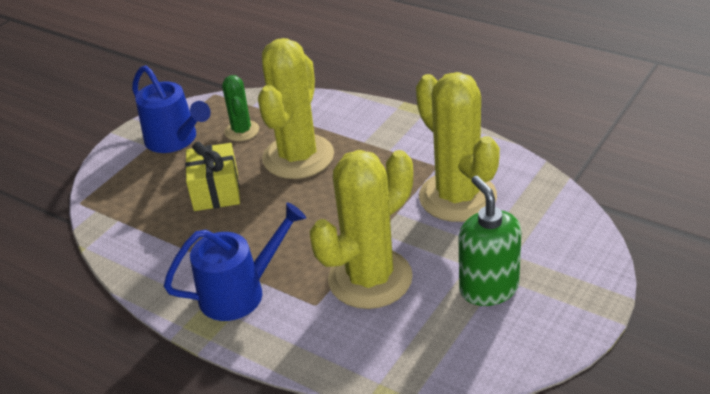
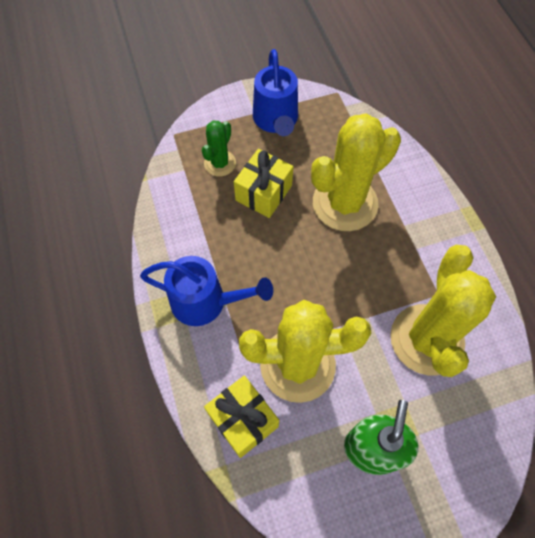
camera: 35 degrees right, 25 degrees up
green cactus [222,75,259,141] -> green cactus moved to [202,121,236,177]
none -> yellow gift [204,375,279,458]

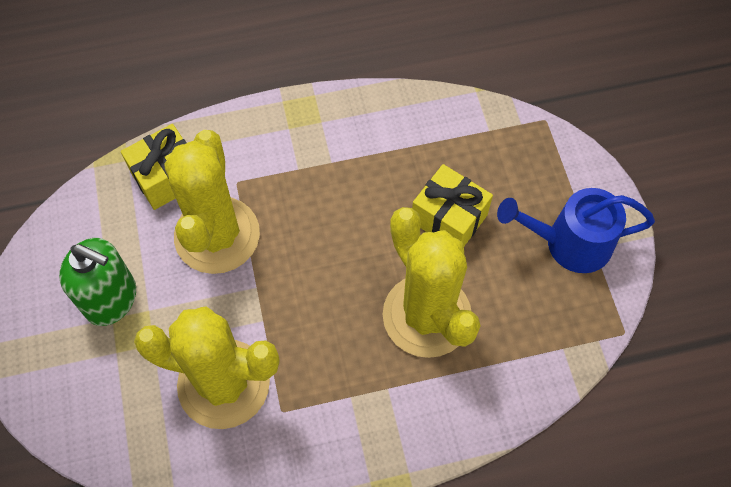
camera: 95 degrees right, 0 degrees up
blue watering can [140,256,273,326] -> none
green cactus [202,121,236,177] -> none

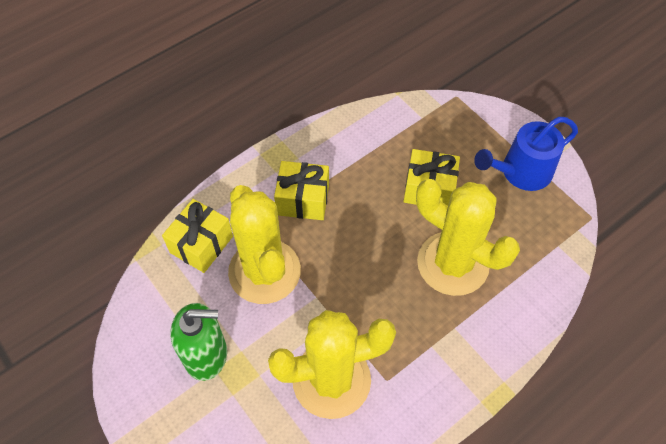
camera: 25 degrees left, 5 degrees down
none -> yellow gift [274,161,329,220]

